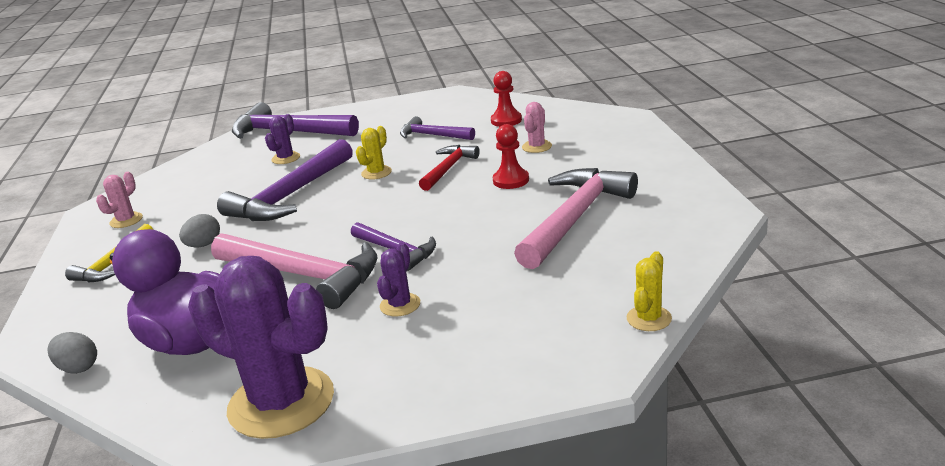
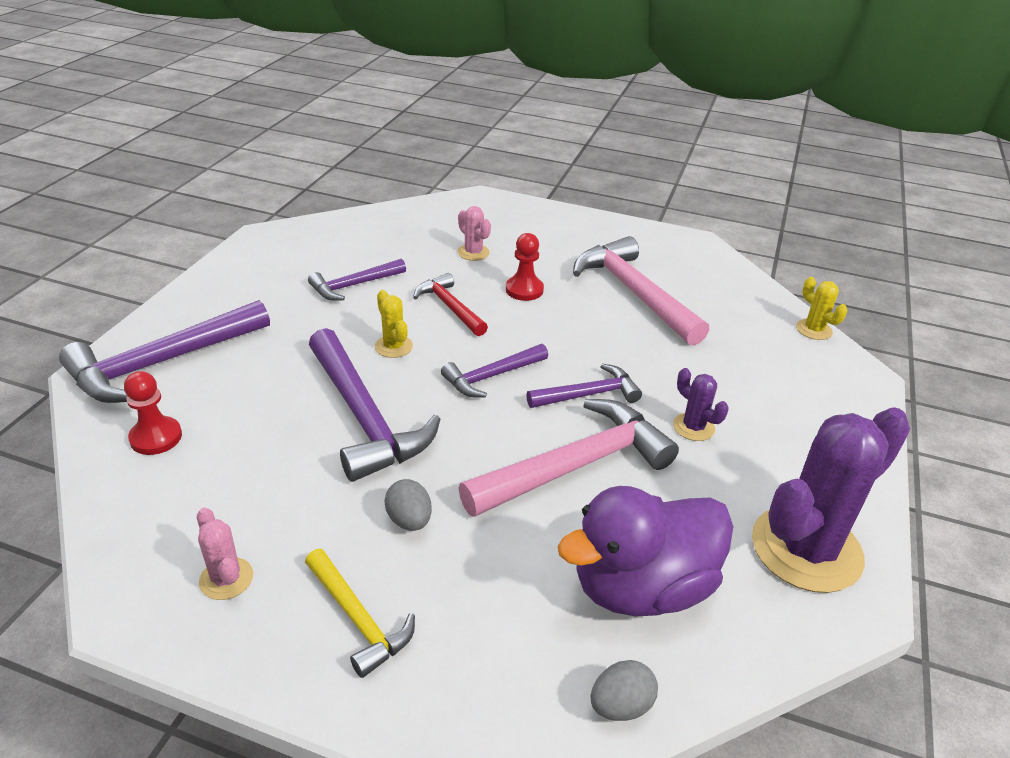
camera: 65 degrees left, 10 degrees up
purple cactus [265,114,300,164] -> none
red pawn [491,71,522,127] -> red pawn moved to [124,371,182,455]
none -> purple hammer [441,344,548,398]

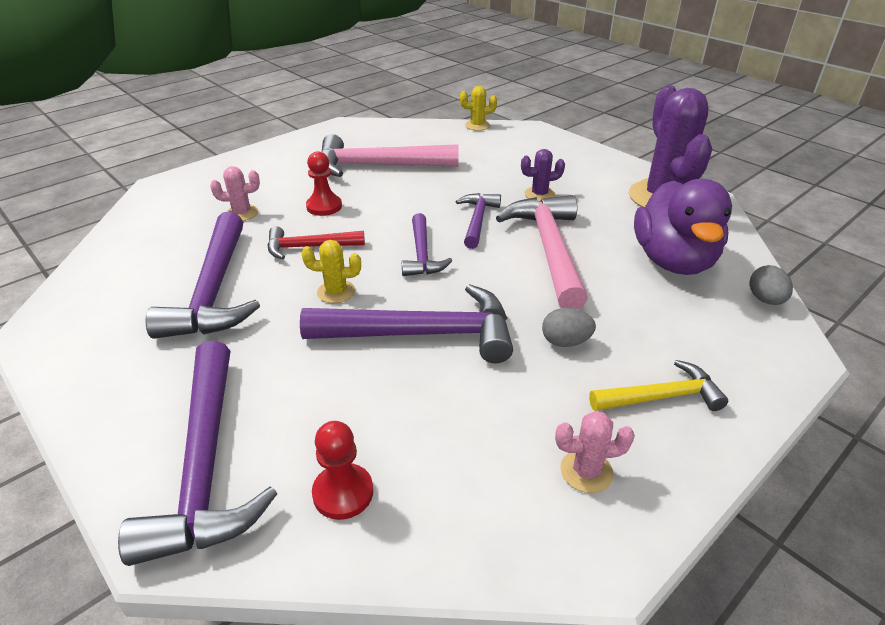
camera: 60 degrees left, 0 degrees up
purple hammer [308,259,406,301] -> purple hammer [146,212,260,339], size x1.77

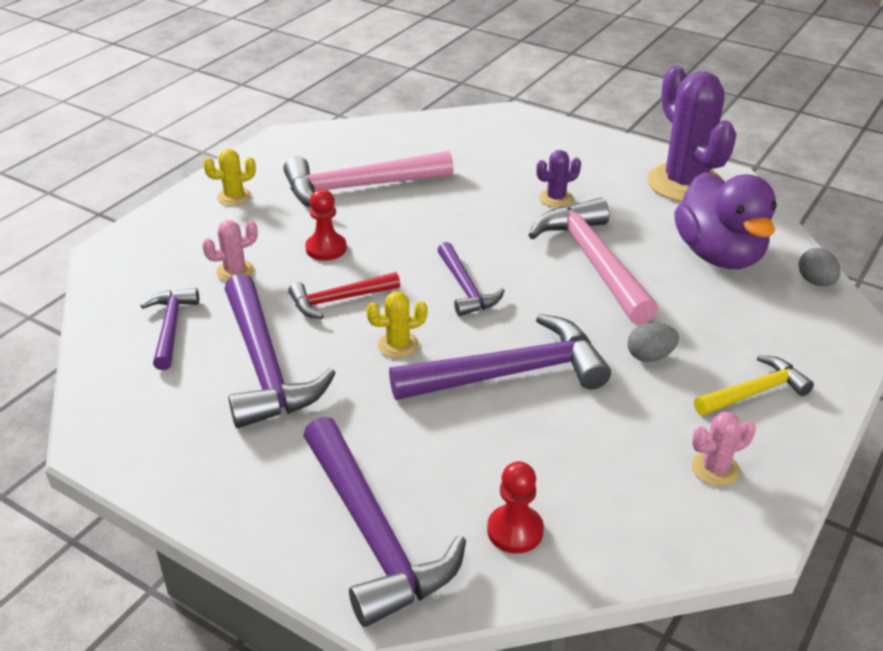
camera: 15 degrees left, 0 degrees up
purple hammer [455,193,501,249] -> purple hammer moved to [140,288,199,370]
yellow cactus [460,86,497,131] -> yellow cactus moved to [203,149,256,206]

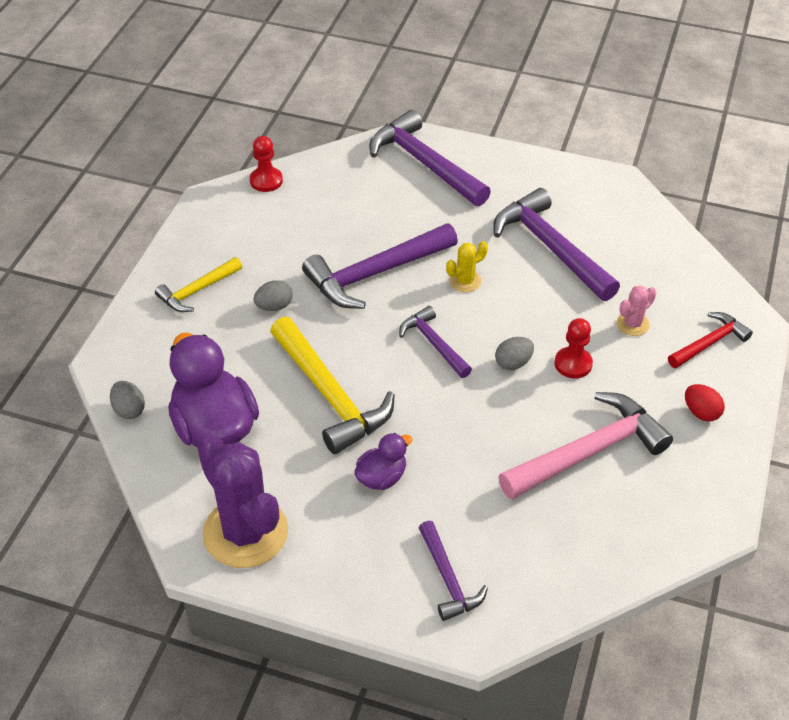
camera: 165 degrees right, 10 degrees up
purple hammer [140,288,199,370] -> purple hammer moved to [419,521,488,621]
yellow cactus [203,149,256,206] -> red egg [685,384,725,421]
red hammer [288,272,400,319] -> red hammer moved to [668,312,753,368]
red pawn [487,461,544,554] -> red pawn moved to [250,136,283,192]
pink hammer [529,198,658,325] -> yellow hammer [270,317,395,454]
purple cactus [536,150,581,207] -> purple duck [354,433,412,490]
pink cactus [692,412,756,486] -> none
none -> grey egg [495,337,534,370]

